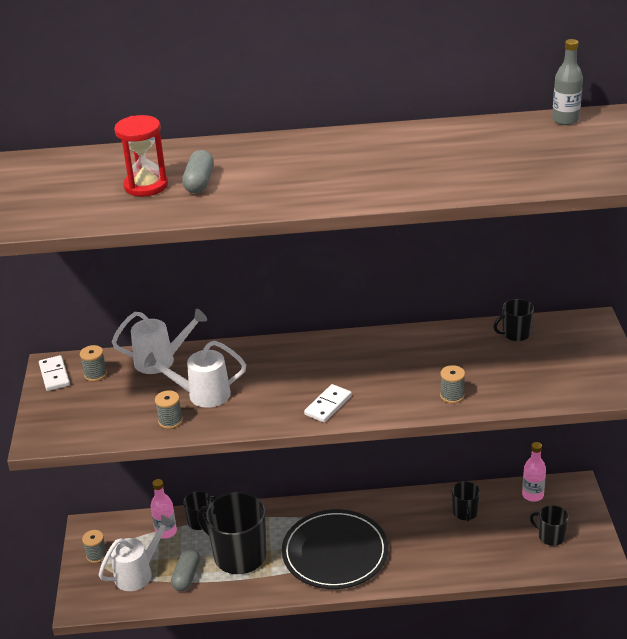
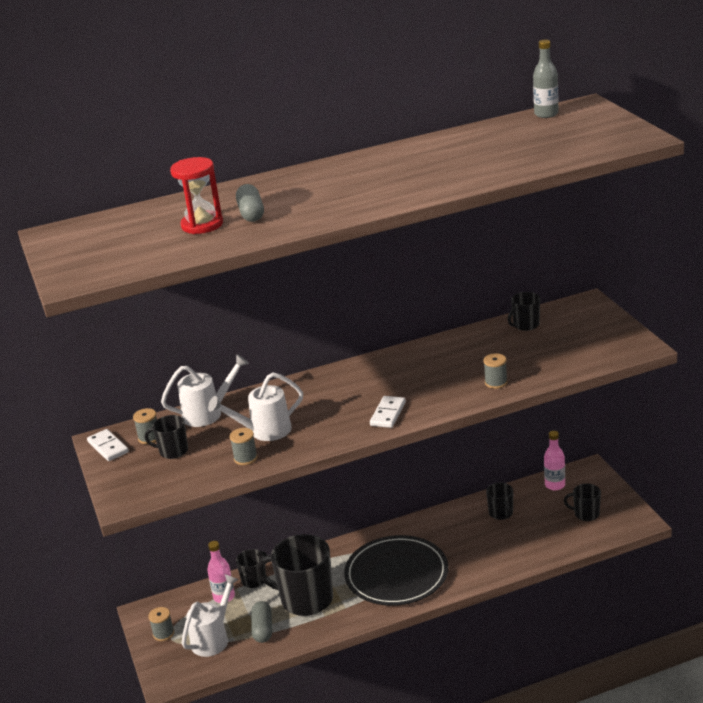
camera: 15 degrees left, 5 degrees down
none -> black mug [145,415,188,459]

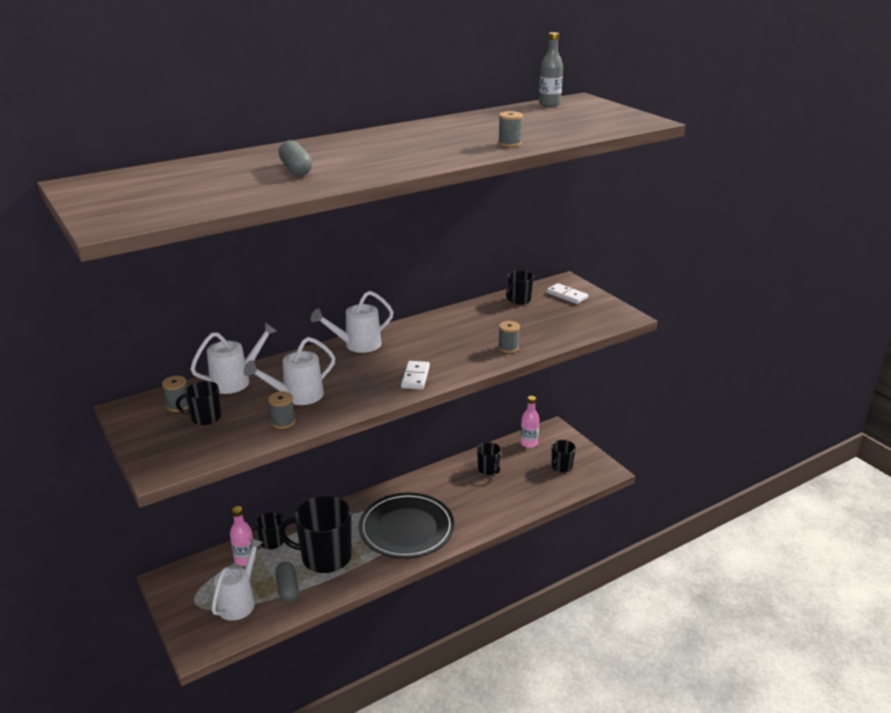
camera: 15 degrees left, 0 degrees up
white domino [87,429,129,461] -> white domino moved to [547,283,588,304]
grey spool [148,607,174,641] -> grey spool moved to [498,111,523,147]
red hourglass [170,157,223,234] -> none
black mug [564,484,601,521] -> black mug turned 60 degrees counterclockwise [551,440,576,472]
none -> white watering can [311,291,394,353]

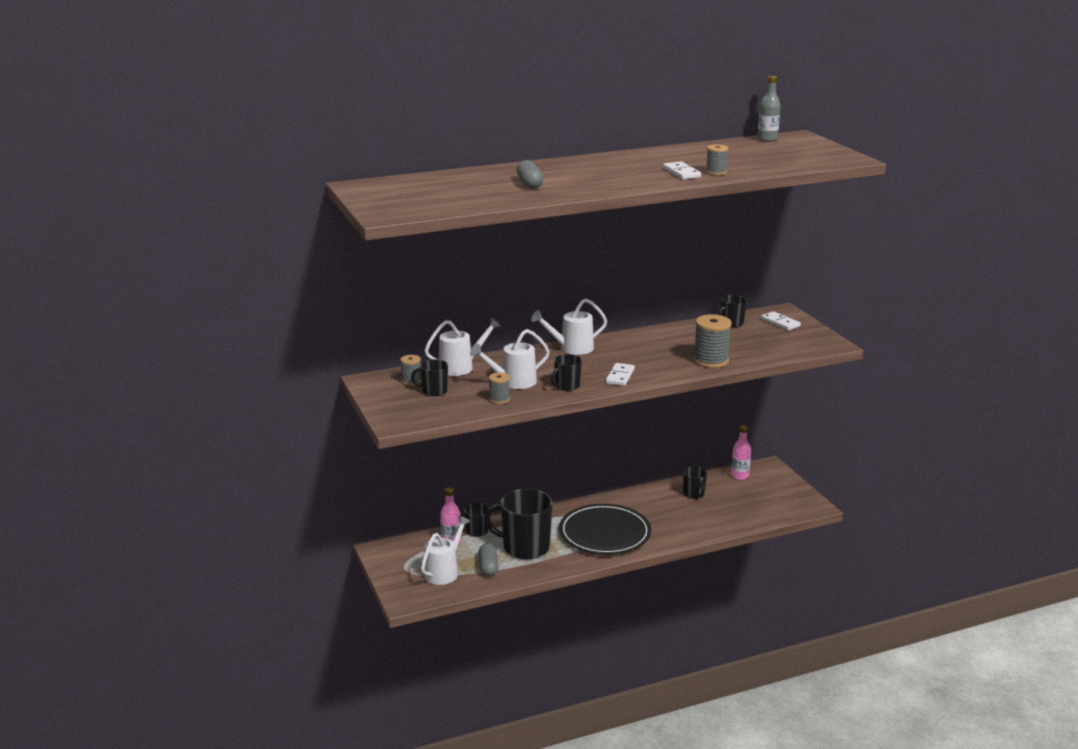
camera: 10 degrees right, 5 degrees down
grey spool [498,321,520,353] -> grey spool [693,314,732,368], size x1.81
black mug [551,440,576,472] -> black mug moved to [551,354,582,391]
none -> white domino [663,161,701,179]

